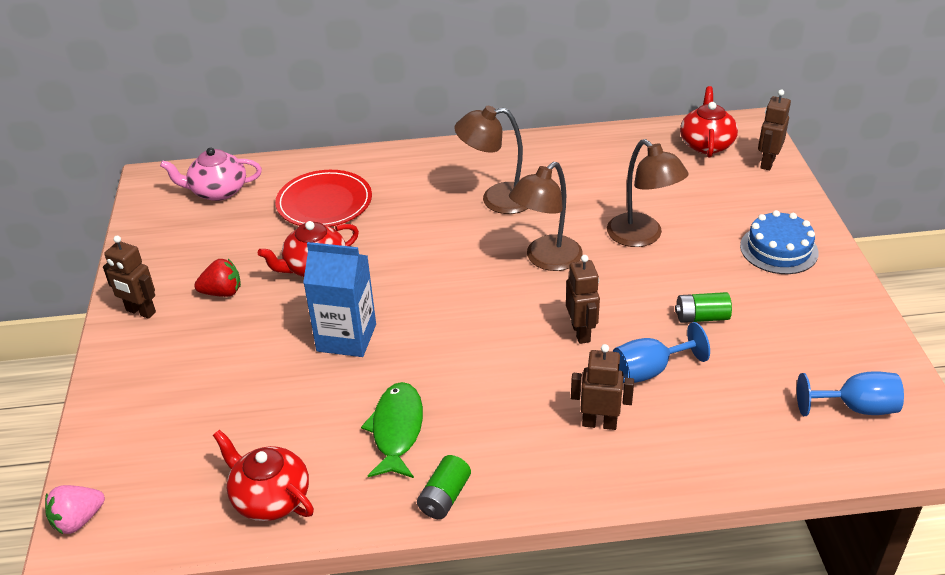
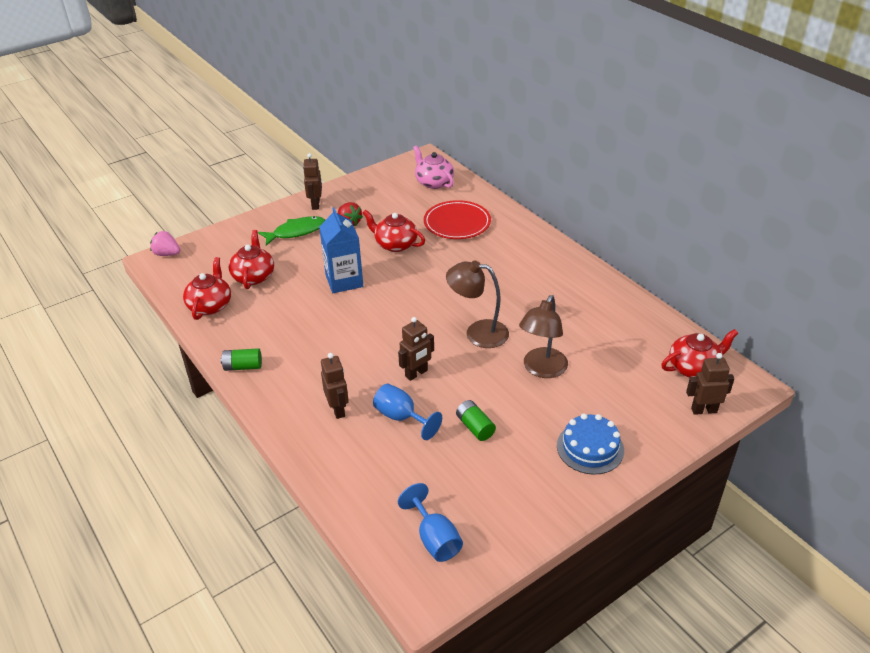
camera: 60 degrees right, 0 degrees up
green fish [361,382,423,478] -> green fish moved to [258,216,325,246]
brown lamp [454,106,528,214] -> none
none -> red teapot [229,230,274,289]

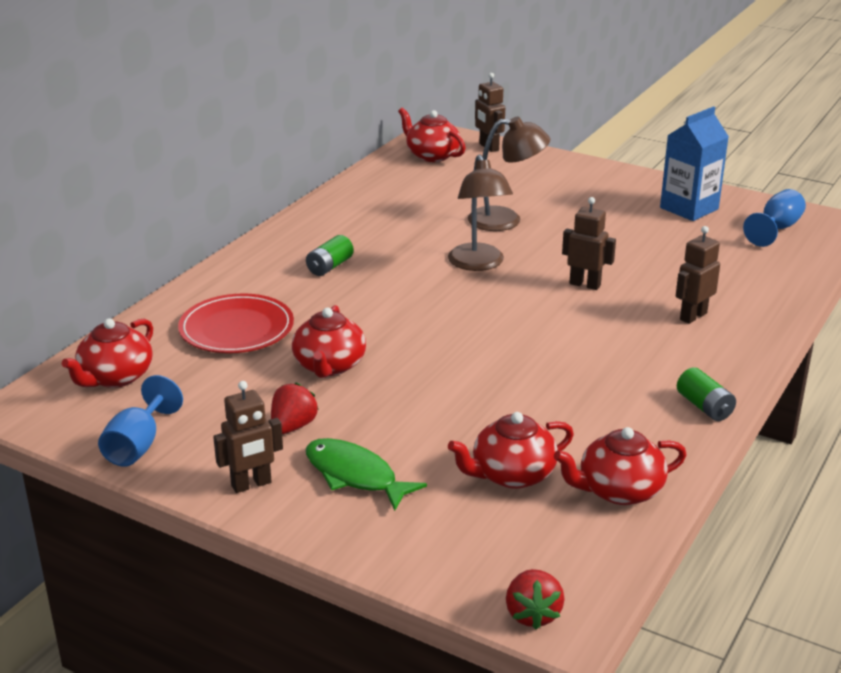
camera: 115 degrees left, 10 degrees down
pink strawberry [150,231,180,256] -> red strawberry [506,569,565,630]
blue carton [319,207,363,293] -> blue carton moved to [660,106,729,221]
blue goblet [373,384,442,440] -> blue goblet moved to [98,375,183,467]
pink teapot [413,145,454,189] -> red teapot [62,318,153,388]
green battery [456,400,496,441] -> green battery moved to [306,235,354,276]
blue cake [557,414,624,475] -> none

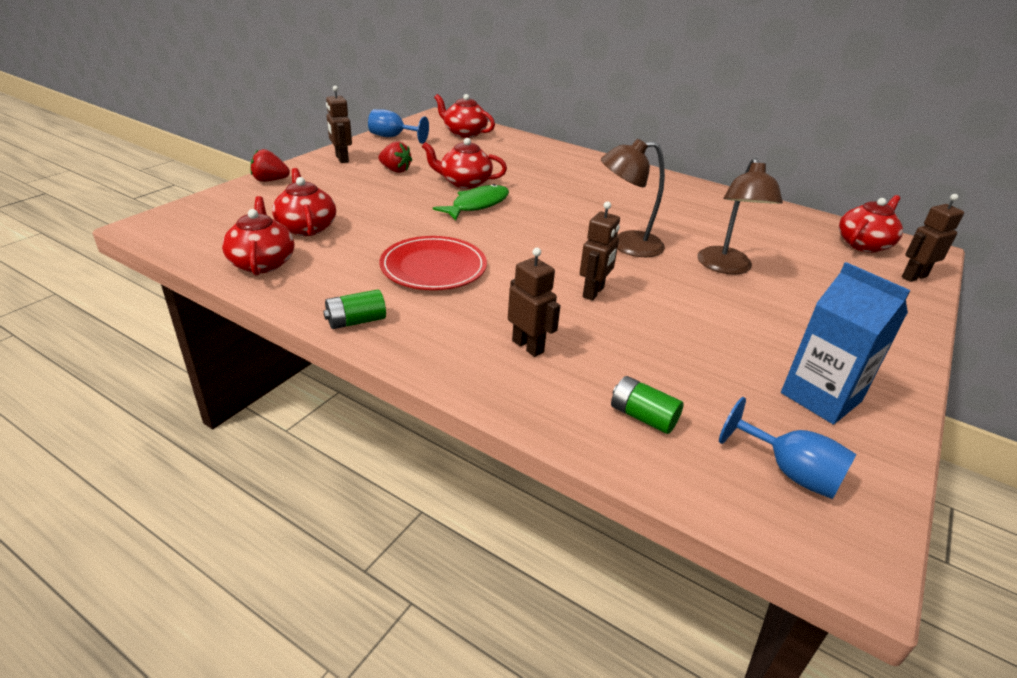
camera: 90 degrees right, 5 degrees up
red plate [178,294,294,353] -> red plate moved to [380,236,487,290]
green battery [306,235,354,276] -> green battery moved to [611,376,684,434]
green fish [306,438,427,511] -> green fish moved to [433,184,509,220]
red strawberry [506,569,565,630] -> red strawberry moved to [250,149,290,182]

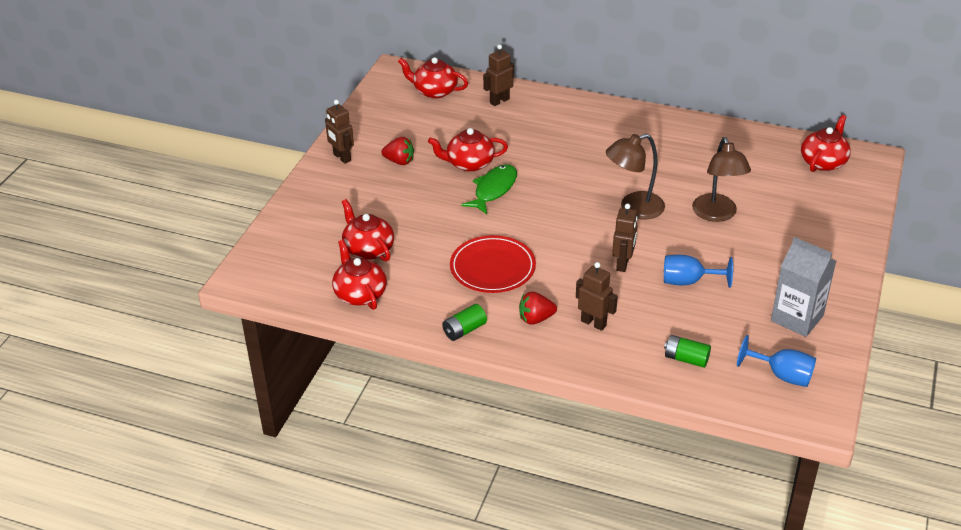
camera: 10 degrees left, 5 degrees up
red strawberry [250,149,290,182] -> red strawberry moved to [519,292,557,325]
blue goblet [368,109,429,144] -> blue goblet moved to [664,255,733,288]
blue carton [781,262,911,425] -> grey carton [771,237,836,337]
brown robot [901,194,964,282] -> brown robot moved to [483,45,514,106]

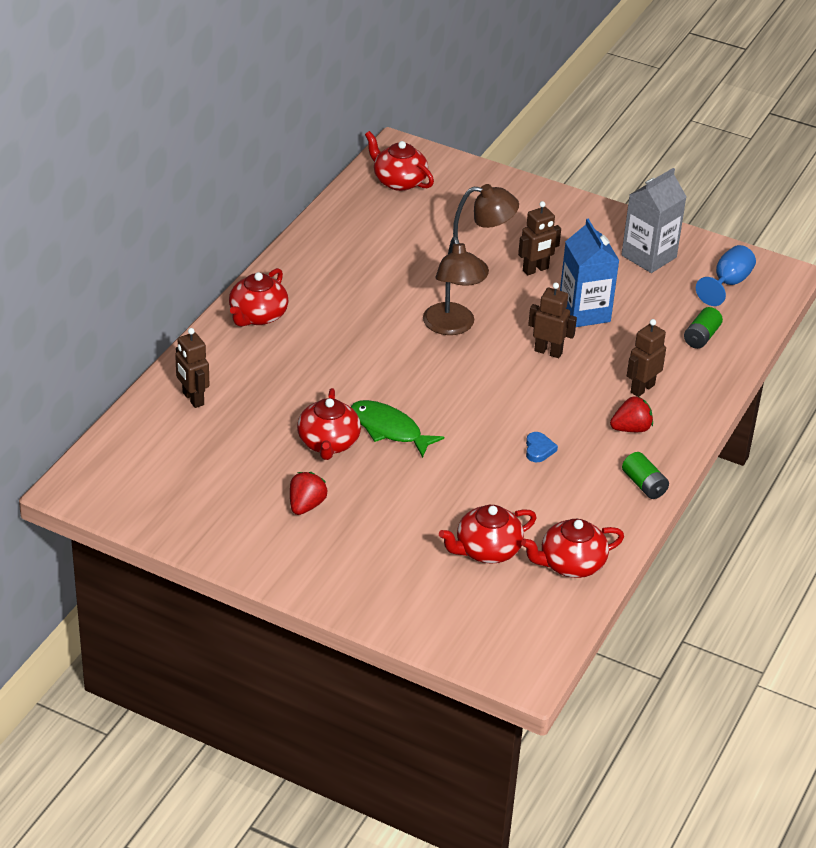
camera: 85 degrees left, 0 degrees up
brown robot [325,100,354,164] -> brown robot moved to [518,201,561,275]
red teapot [398,57,468,99] -> red teapot moved to [229,268,288,327]
red plate [450,235,536,293] -> blue heart [526,432,558,462]
red strawberry [519,292,557,325] -> red strawberry turned 105 degrees counterclockwise [610,396,653,432]
blue goblet [664,255,733,288] -> blue carton [560,218,619,327]

